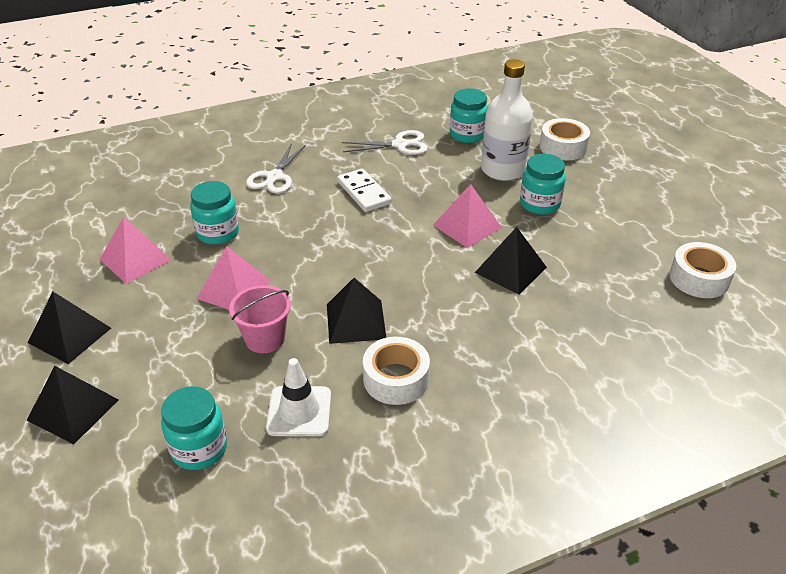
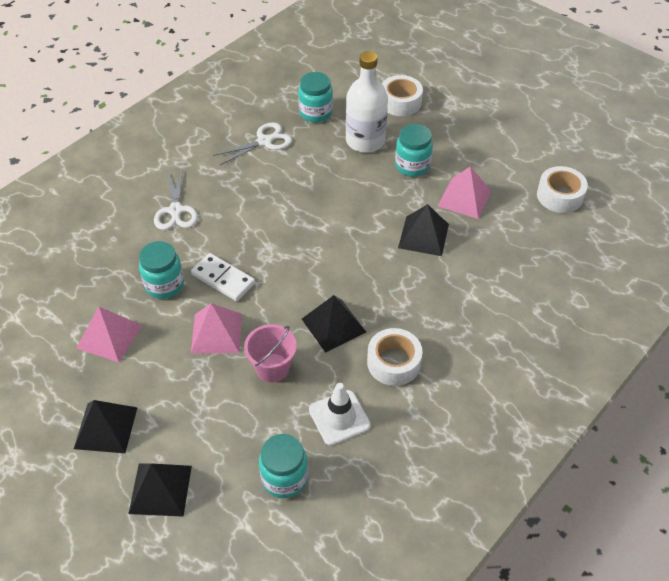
camera: 25 degrees left, 10 degrees up
white domino [337,168,392,212] -> white domino moved to [191,253,255,301]
pink pyramid [433,184,502,248] -> pink pyramid moved to [438,167,491,219]

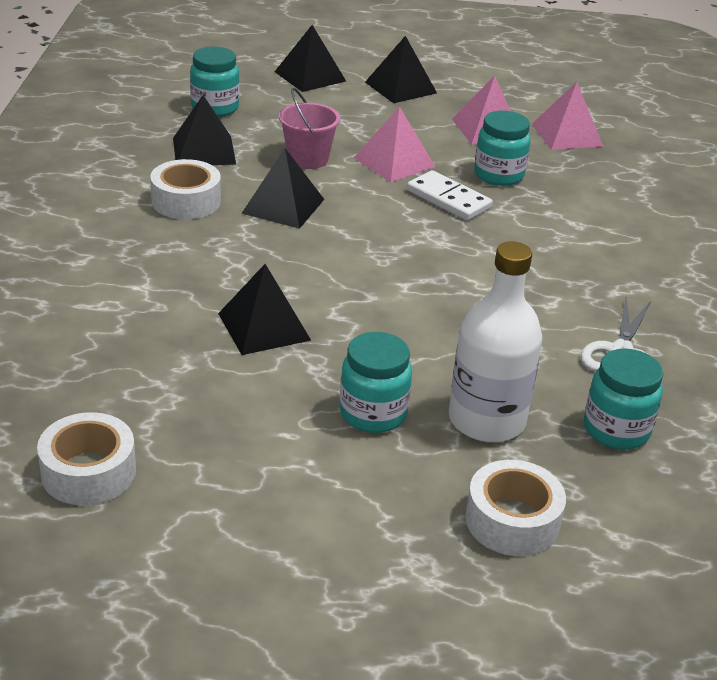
camera: 140 degrees right, 15 degrees down
white scissors [154,168,198,230] -> none
white domino [191,253,255,301] -> white domino turned 45 degrees clockwise [407,170,493,221]
white traffic cone [309,383,371,445] -> black pyramid [173,95,236,165]
pink pyramid [438,167,491,219] -> pink pyramid moved to [532,82,604,150]

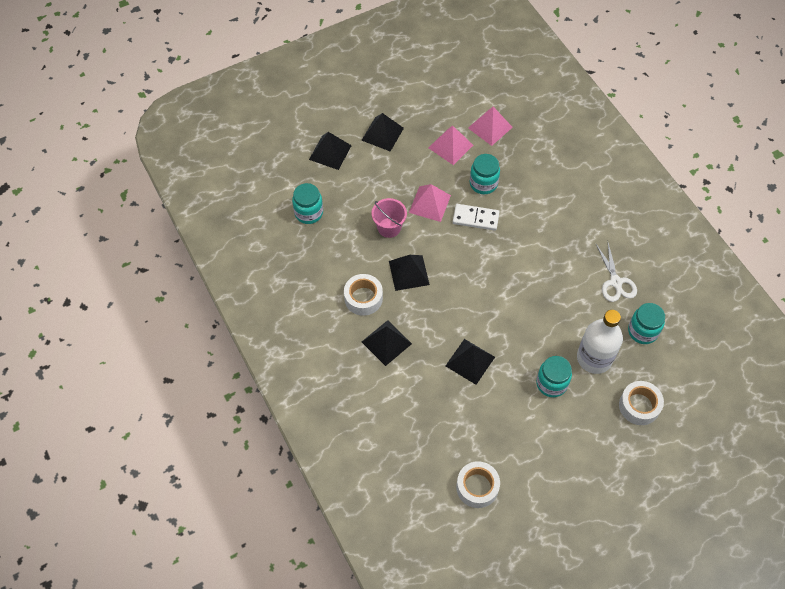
camera: 30 degrees left, 25 degrees up
black pyramid [173,95,236,165] -> black pyramid moved to [362,320,412,366]

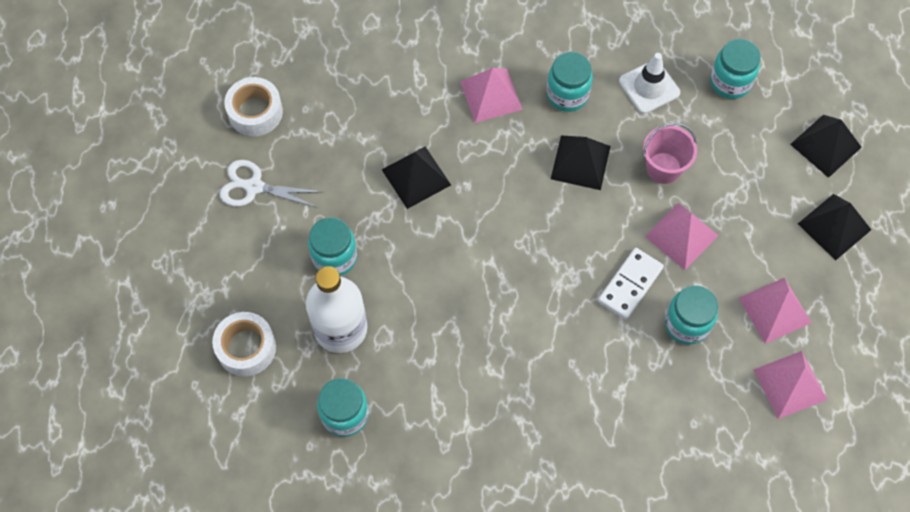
camera: 115 degrees right, 5 degrees up
white tape [344,274,383,316] -> turquoise jar [546,52,593,112]
black pyramid [362,320,412,366] -> pink pyramid [460,68,523,123]
white scissors [596,243,637,302] -> white scissors moved to [219,160,322,208]
none -> white traffic cone [619,53,680,114]

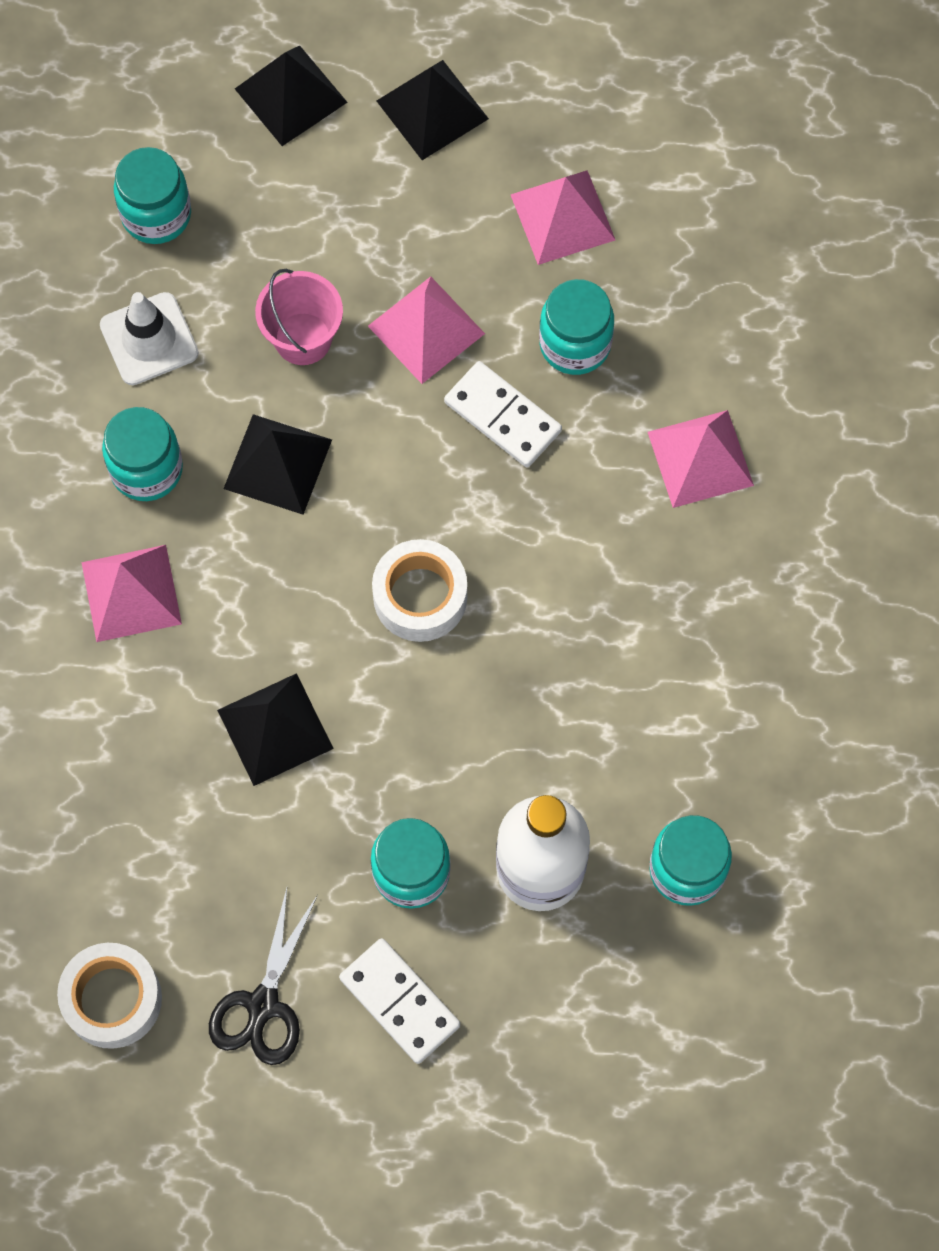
camera: 85 degrees left, 5 degrees up
white tape [212,312,276,376] -> white tape moved to [372,539,467,642]
white scissors [219,160,322,208] -> black scissors [209,888,318,1065]
pink pyramid [753,351,827,419] -> pink pyramid moved to [648,410,754,508]
none -> white domino [339,938,460,1064]

